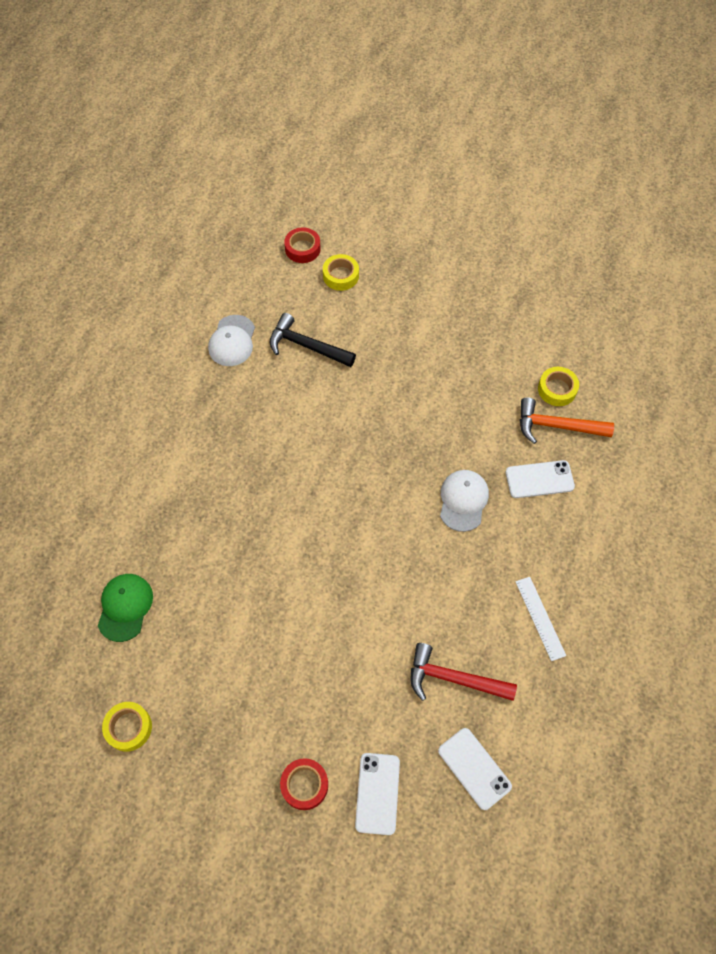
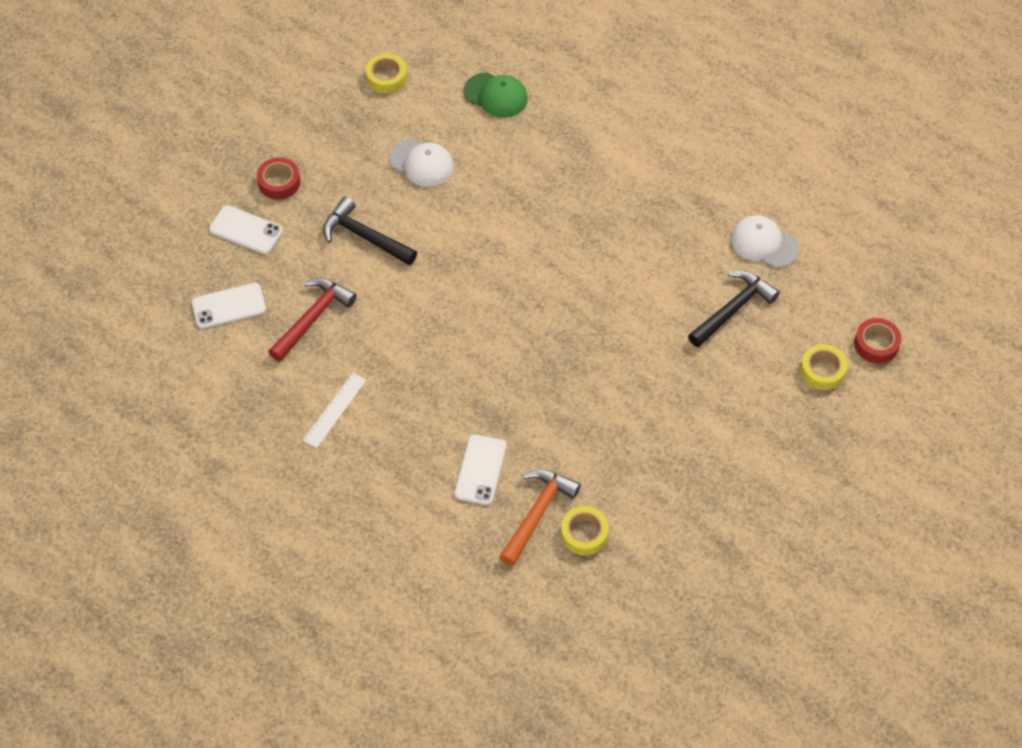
camera: 110 degrees right, 5 degrees down
white cap [440,470,489,532] -> white cap moved to [389,139,454,187]
white ruler [515,577,566,661] -> white ruler turned 60 degrees counterclockwise [303,373,367,448]
none -> black hammer [323,197,417,265]

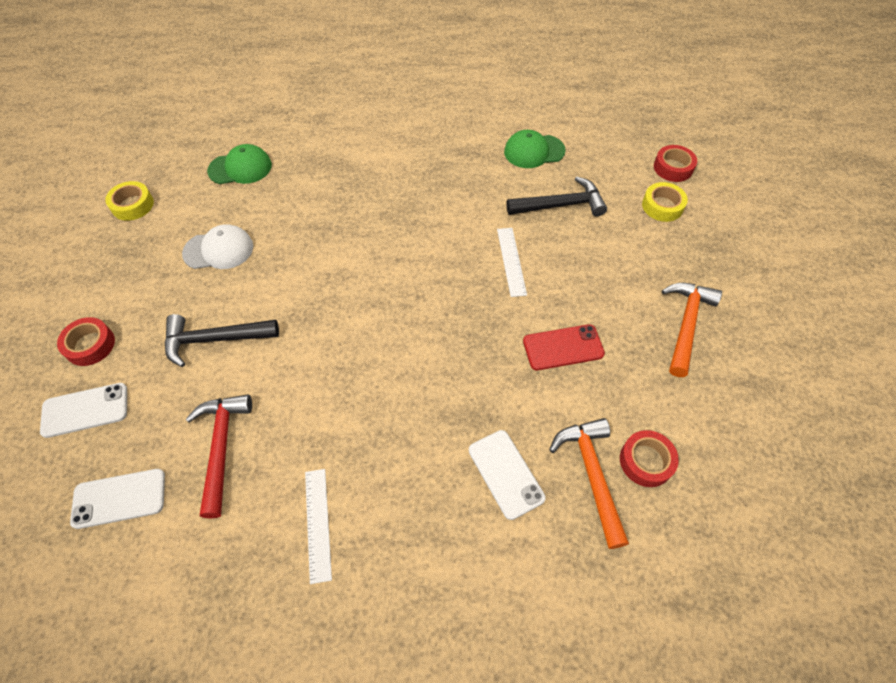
camera: 40 degrees left, 0 degrees up
white phone [192,283,266,329] -> white phone turned 45 degrees clockwise [70,469,165,529]
yellow tape [561,506,609,556] -> red tape [620,430,679,487]
black hammer [688,270,780,347] -> black hammer turned 75 degrees clockwise [507,176,607,216]
white cap [731,215,799,268] -> green cap [504,130,566,168]
none -> white ruler [497,228,527,297]
none -> red phone [523,324,605,370]
none -> orange hammer [662,283,722,377]

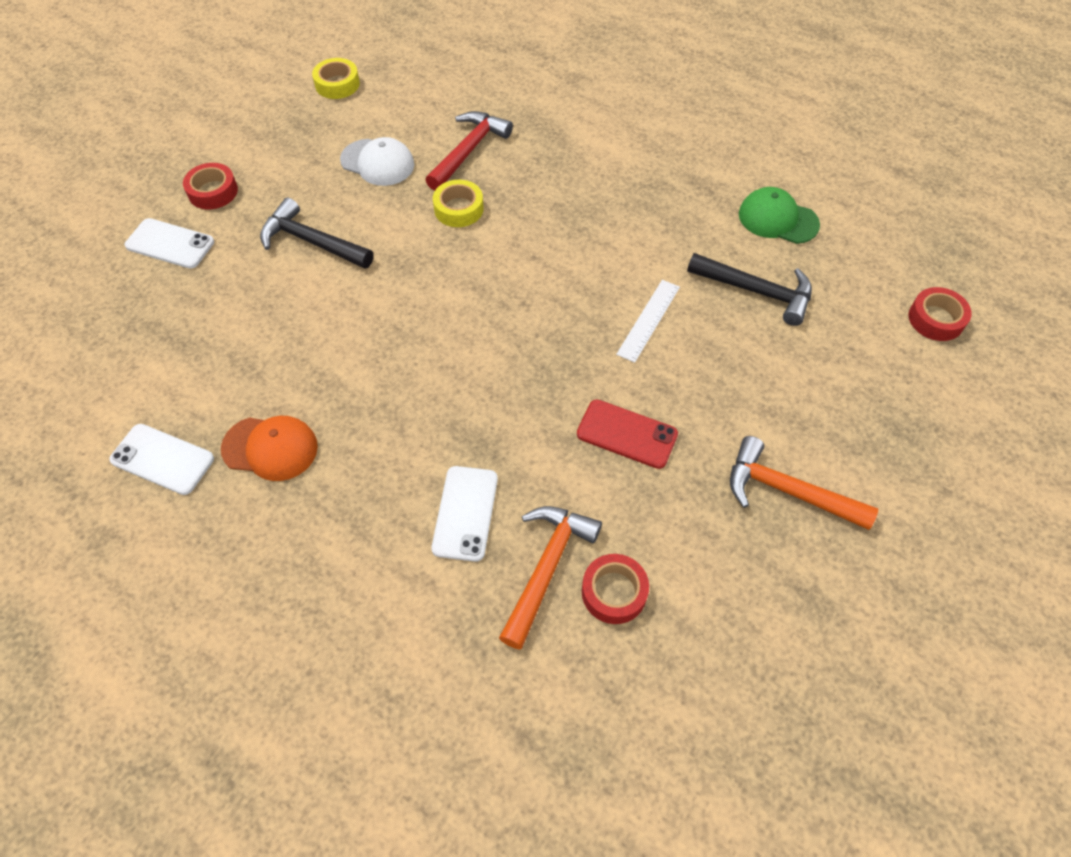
camera: 35 degrees right, 0 degrees up
white phone [70,469,165,529] -> white phone moved to [109,424,214,495]
red hammer [186,395,252,519] -> red hammer moved to [425,111,513,190]
green cap [207,144,272,184] -> none
white ruler [305,469,332,584] -> orange cap [221,416,318,481]
yellow tape [642,182,688,222] -> yellow tape moved to [433,180,484,227]
orange hammer [662,283,722,377] -> orange hammer turned 120 degrees counterclockwise [730,436,878,530]

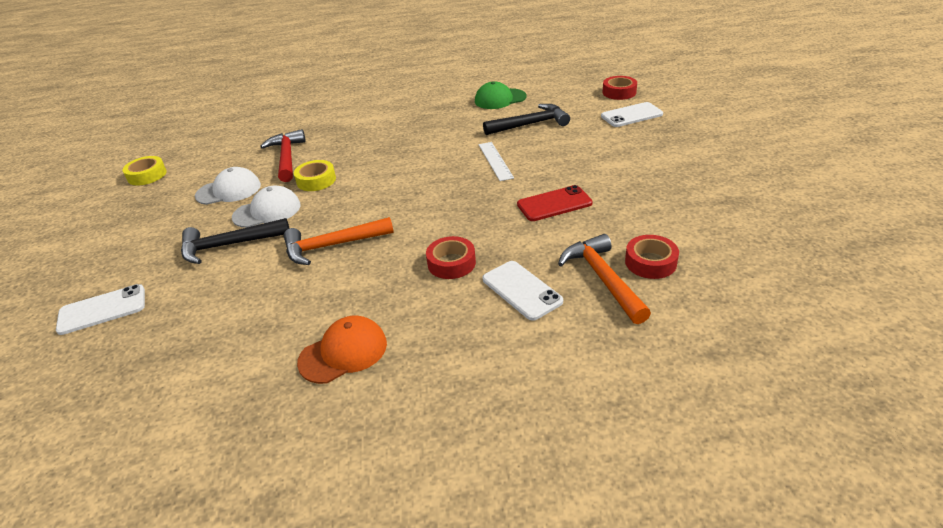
camera: 40 degrees left, 20 degrees down
white phone [109,424,214,495] -> white phone moved to [601,102,663,127]
red tape [183,163,238,209] -> red tape moved to [426,236,476,279]
orange hammer [730,436,878,530] -> orange hammer moved to [284,217,394,265]
none -> white cap [232,185,301,228]

